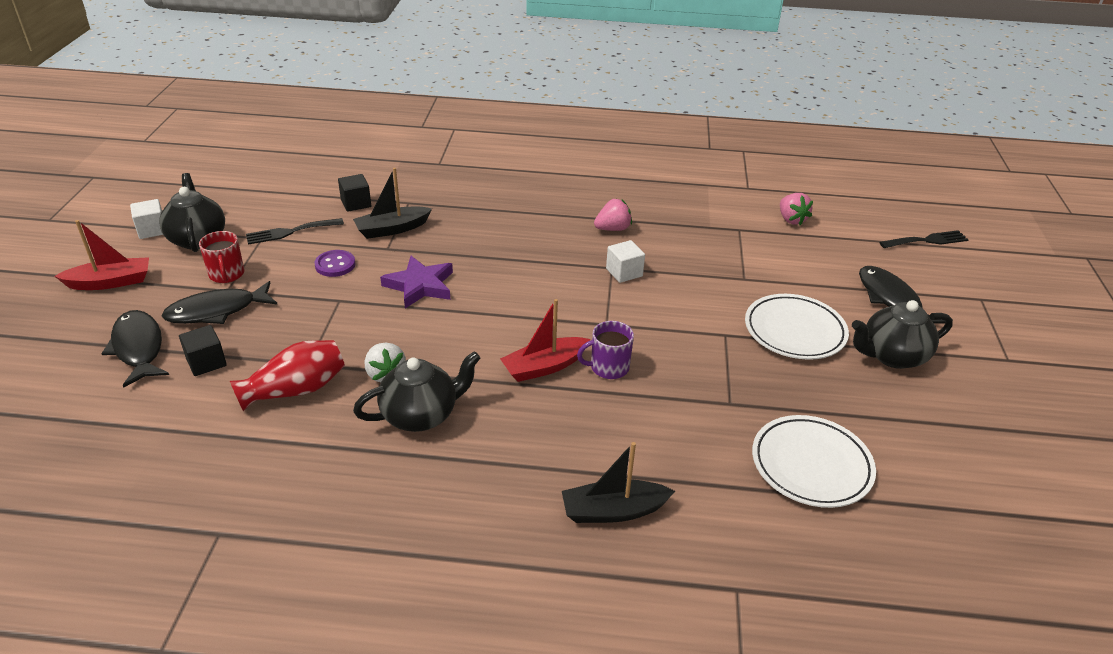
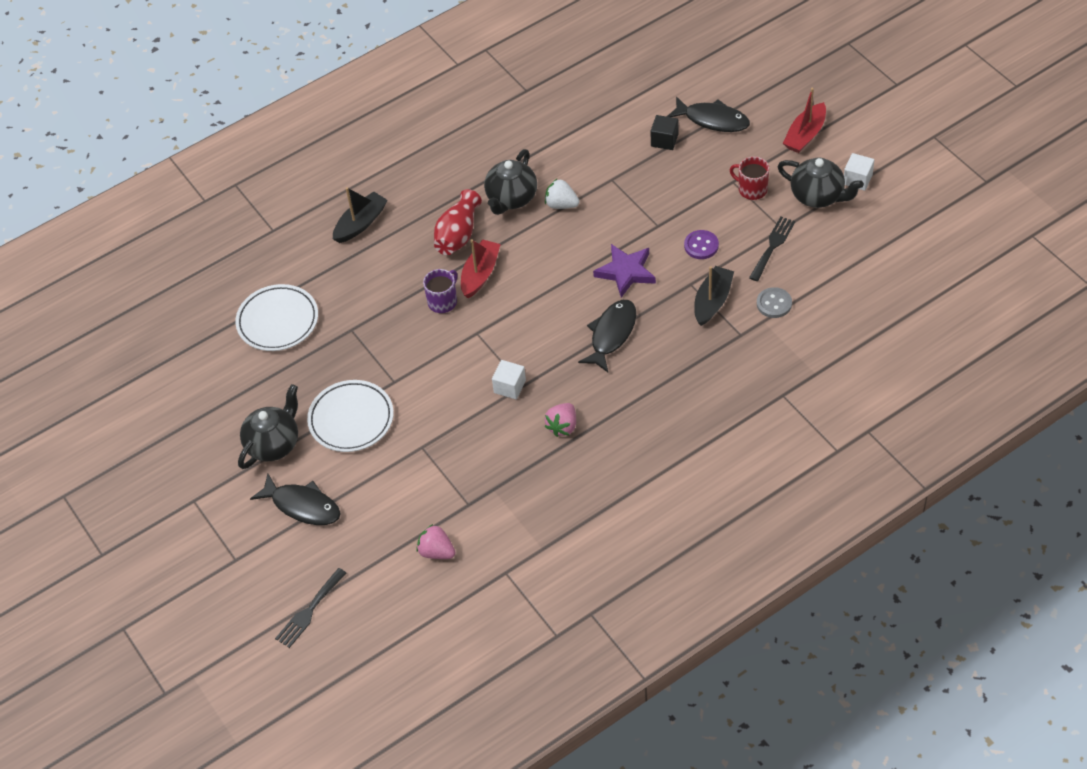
camera: 145 degrees right, 15 degrees up
black fish [162,281,278,324] -> black fish moved to [578,300,636,372]
red vase [230,340,345,411] -> red vase moved to [434,189,482,255]
black cube [338,174,371,212] -> grey button [757,287,792,318]

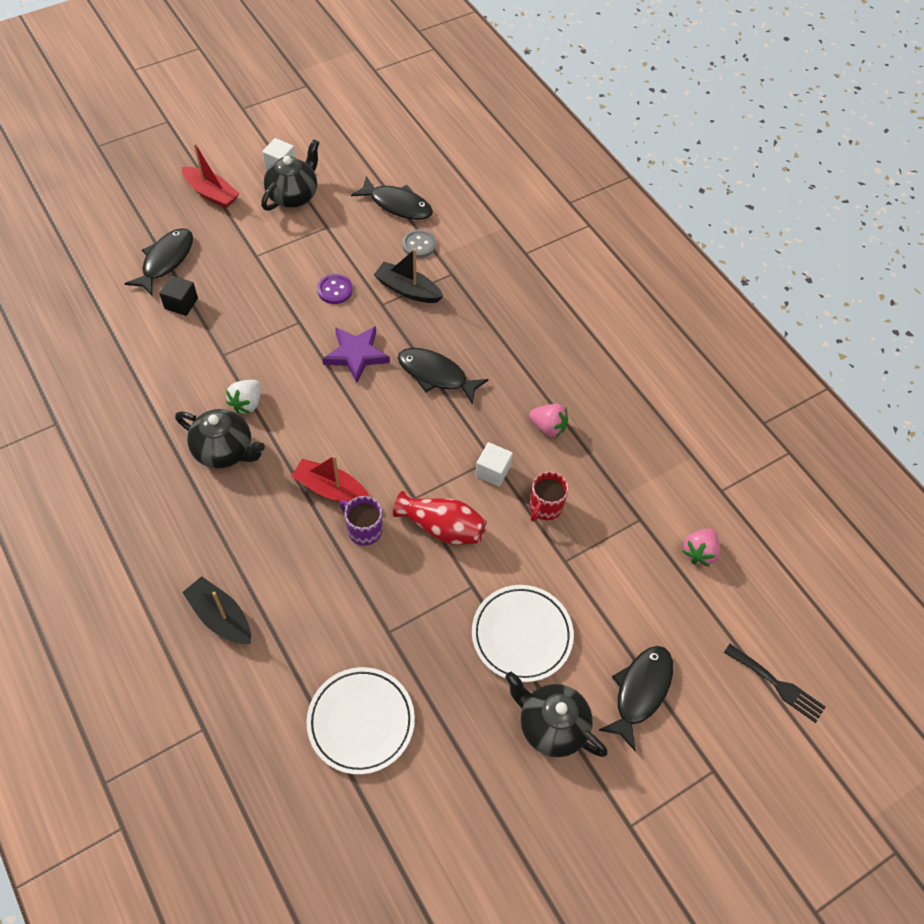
camera: 95 degrees left, 5 degrees up
red vase [434,189,482,255] -> red vase moved to [393,491,487,545]
red mug [730,157,769,200] -> red mug moved to [529,471,569,522]
black fork [749,217,795,281] -> none
none -> black fish [351,176,433,220]

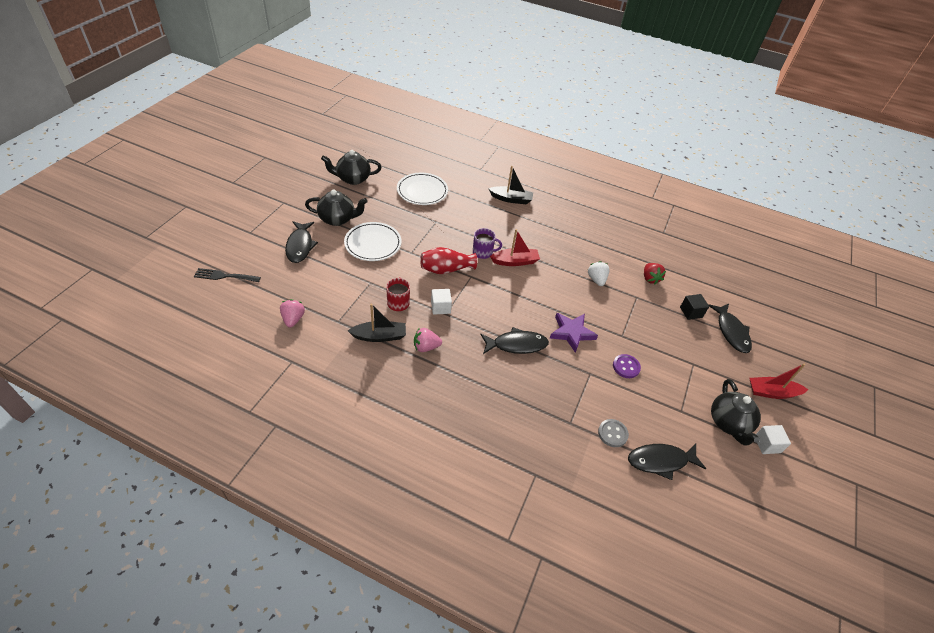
camera: 145 degrees right, 10 degrees down
black teapot [175,409,265,468] -> black teapot moved to [321,150,382,185]
black boat [374,249,443,303] -> black boat moved to [348,303,406,342]
none -> red strawberry [644,263,666,285]

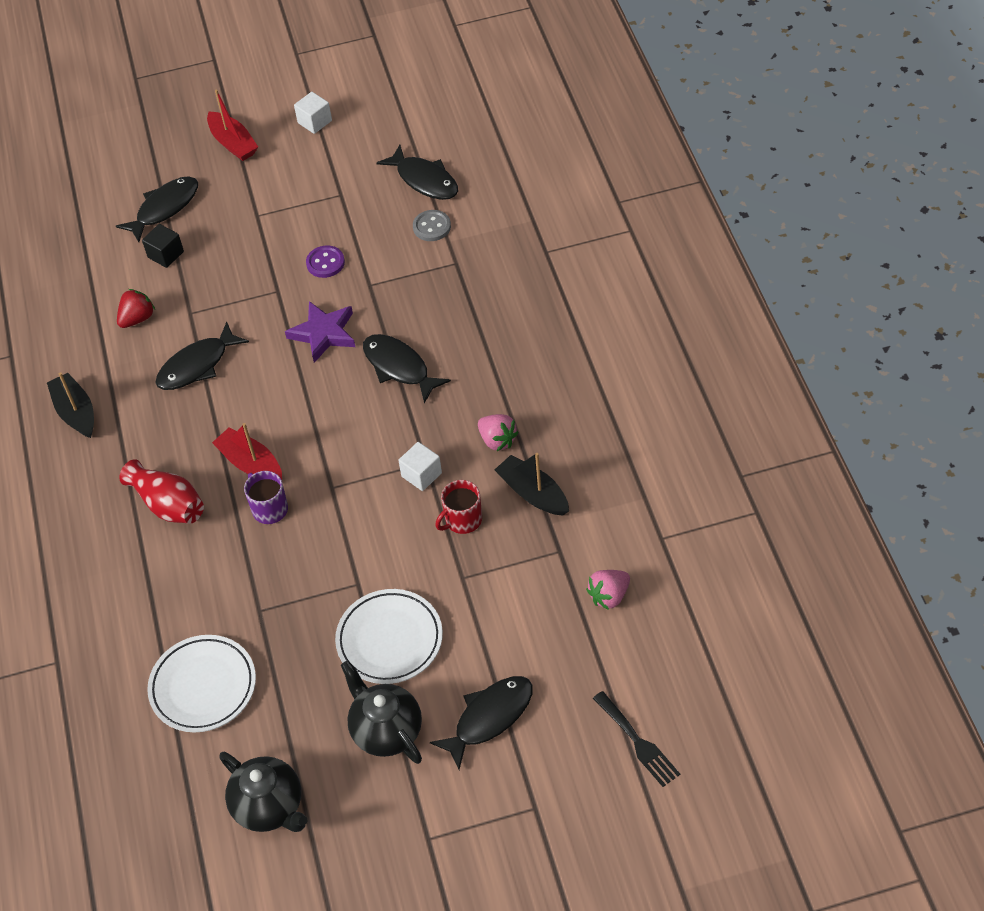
camera: 120 degrees left, 5 degrees up
red vase [420,247,477,274] -> red vase moved to [119,459,204,524]
black boat [488,166,533,204] -> black boat moved to [47,372,94,438]
white strawberry [588,261,610,286] -> black fish [155,322,249,390]
black teapot [711,379,761,445] -> none

